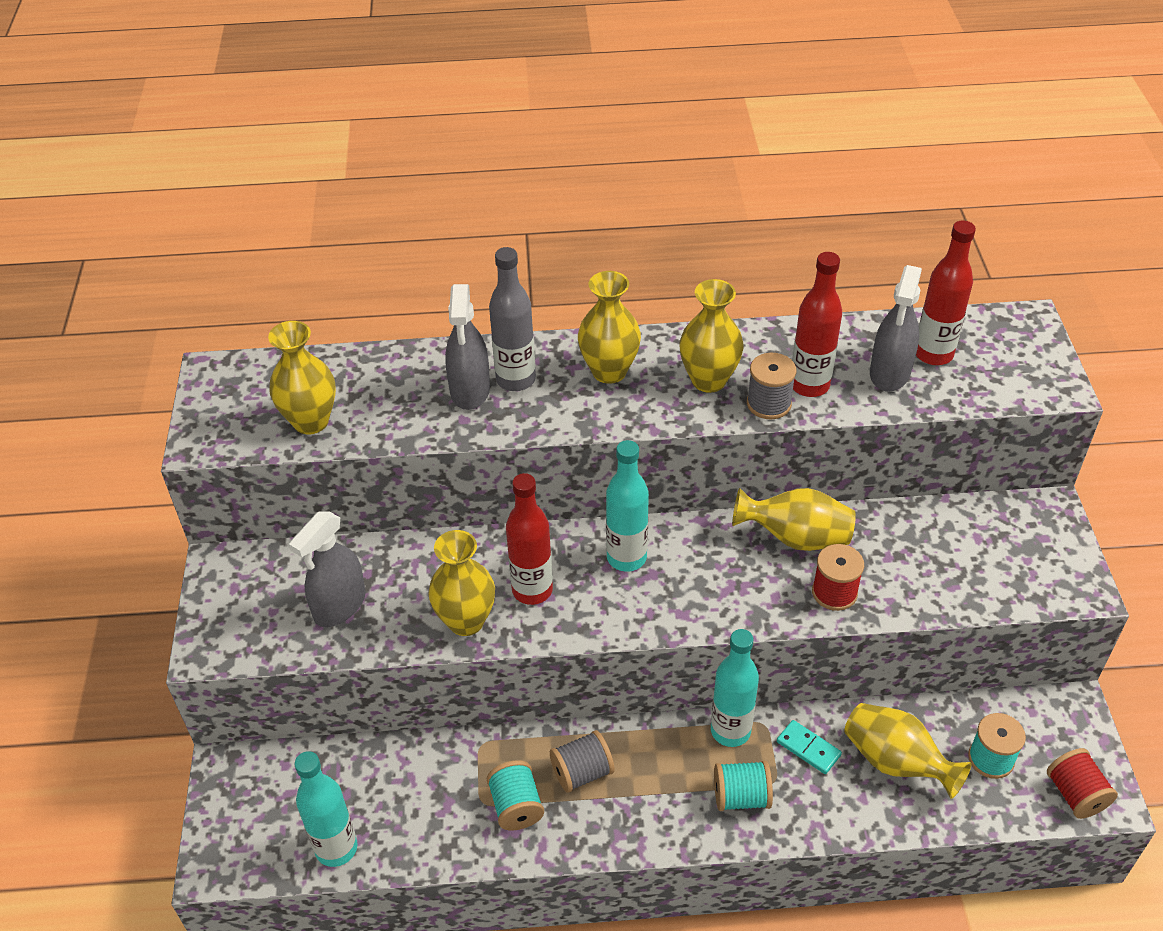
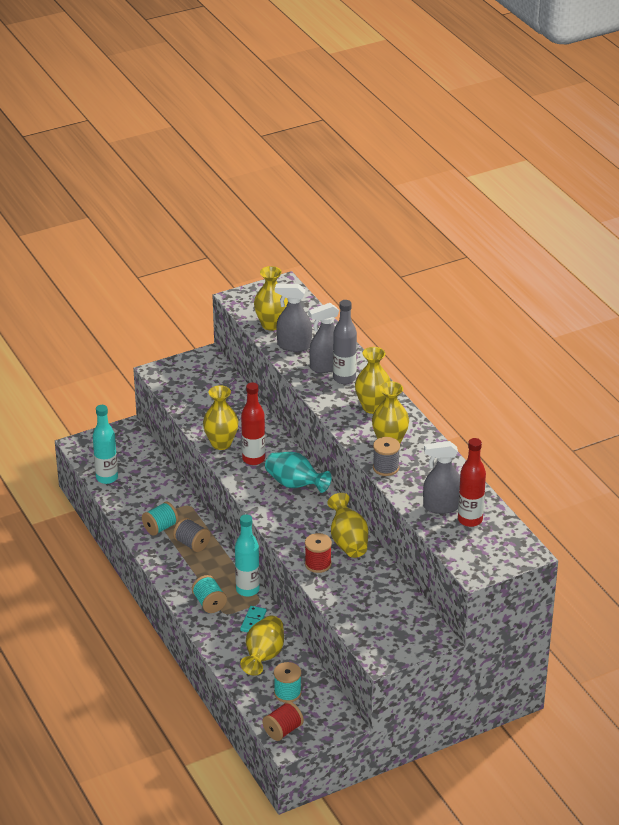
camera: 65 degrees right, 10 degrees down
grey spray bottle [289,511,366,627] -> grey spray bottle moved to [275,284,312,352]
turquoise bottle [606,440,649,572] -> turquoise vase [265,452,331,493]
red bottle [792,252,842,397] -> none

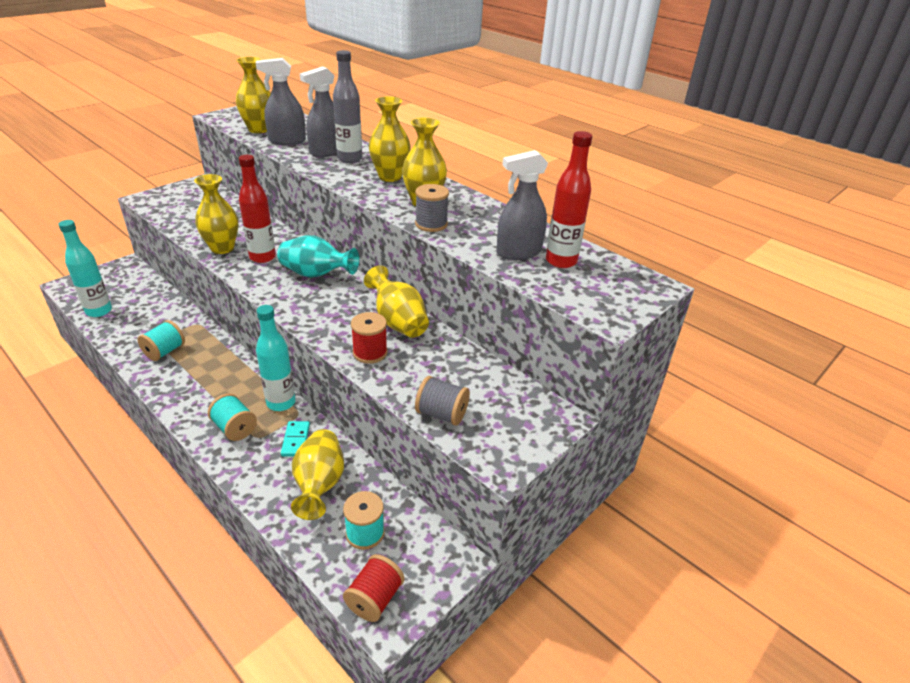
camera: 20 degrees left, 0 degrees up
grey spool [173,518,211,552] -> grey spool moved to [415,376,470,425]

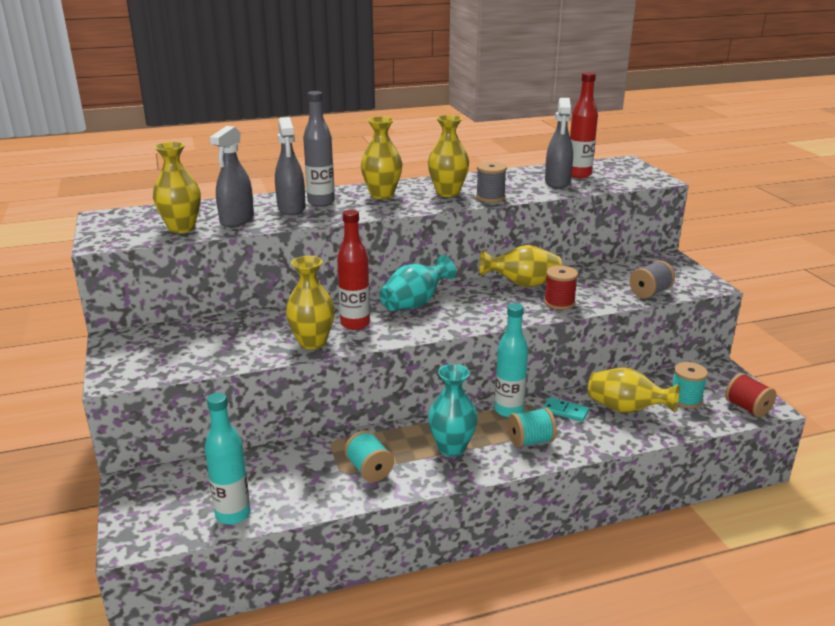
camera: 60 degrees left, 10 degrees down
none -> turquoise vase [428,364,478,457]

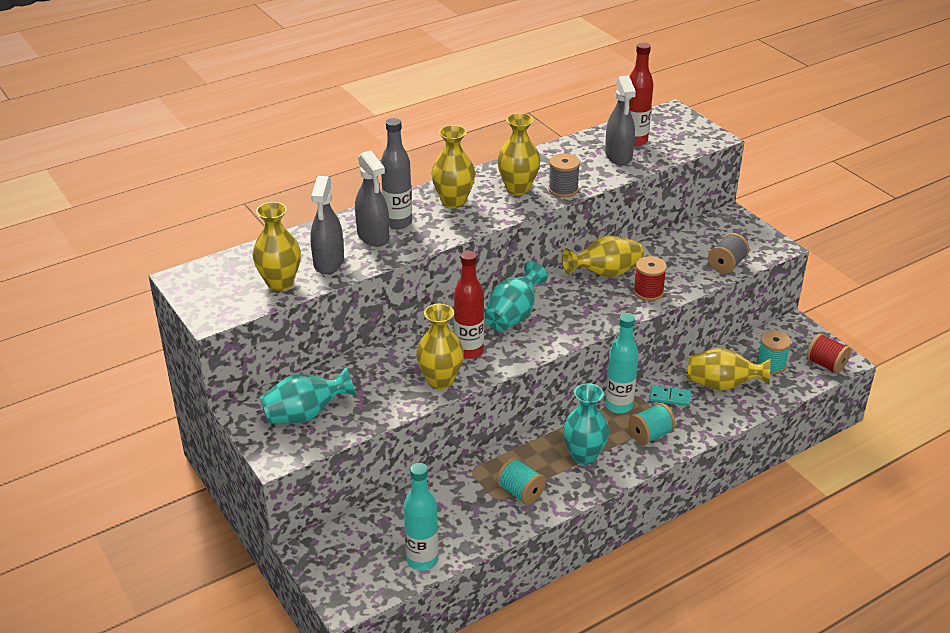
camera: 15 degrees left, 10 degrees up
none -> turquoise vase [260,367,355,423]

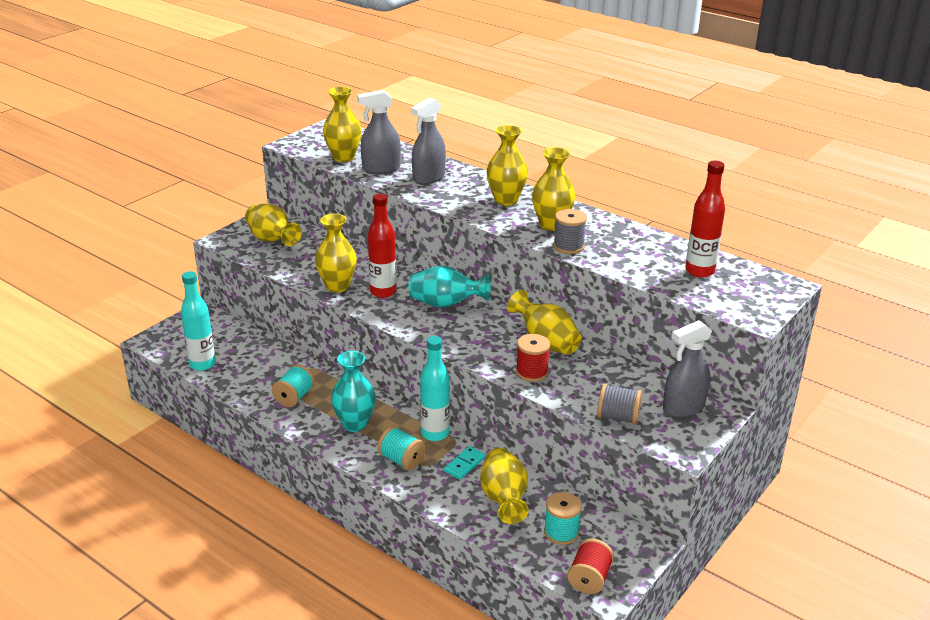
camera: 70 degrees right, 5 degrees down
turquoise vase [260,367,355,423] -> yellow vase [245,203,302,246]
grey bottle [381,118,412,229] -> none
grey spray bottle [605,76,636,165] -> grey spray bottle moved to [663,320,712,418]
turquoise domino [649,385,691,406] -> turquoise domino turned 45 degrees clockwise [444,446,485,480]

